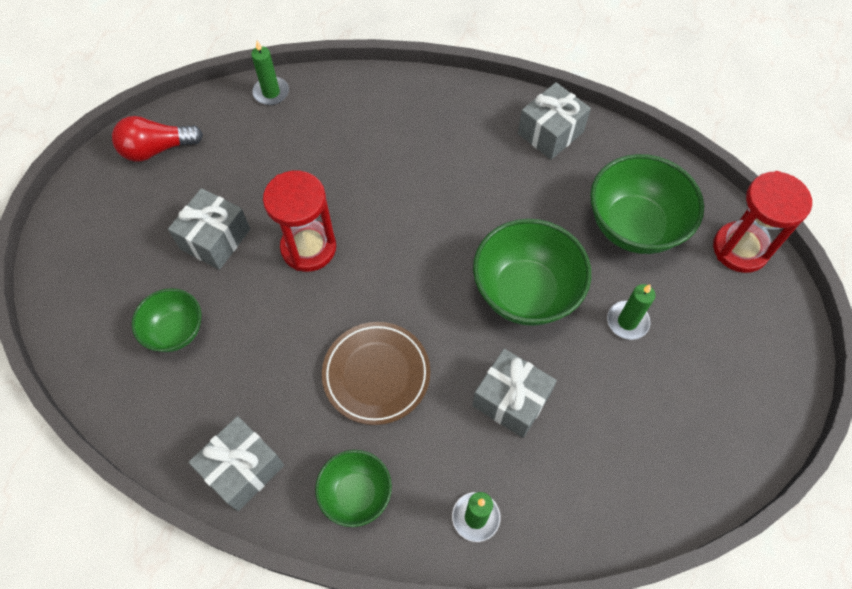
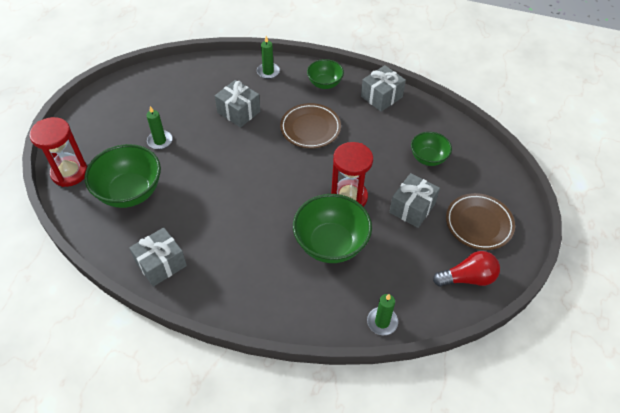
camera: 175 degrees left, 10 degrees down
green bowl [473,219,591,326] -> green bowl moved to [293,194,372,263]
none -> brown plate [446,193,515,250]

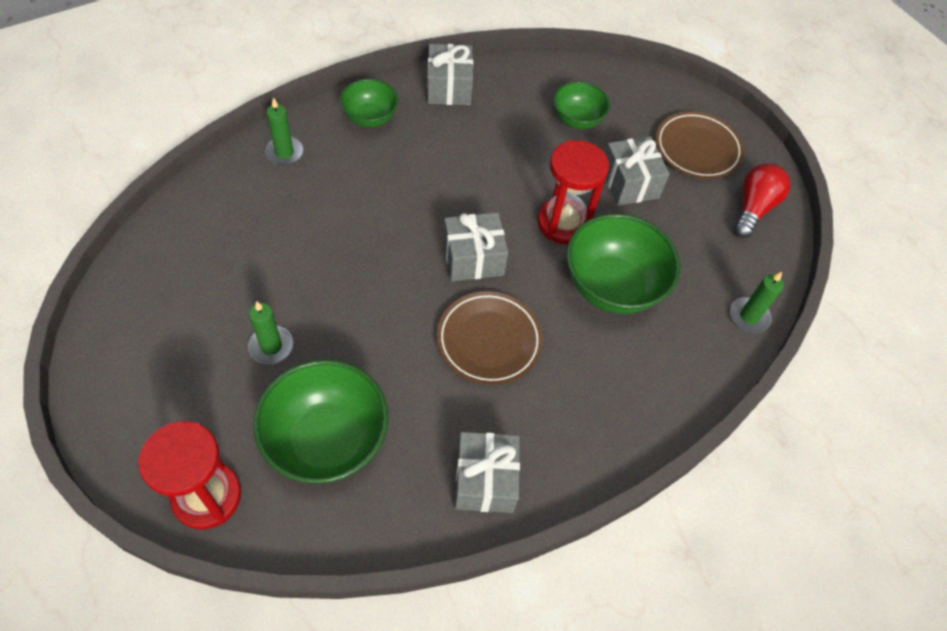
camera: 55 degrees left, 5 degrees up
grey gift [215,80,260,128] -> grey gift moved to [443,212,508,281]
brown plate [280,103,341,148] -> brown plate moved to [437,291,543,385]

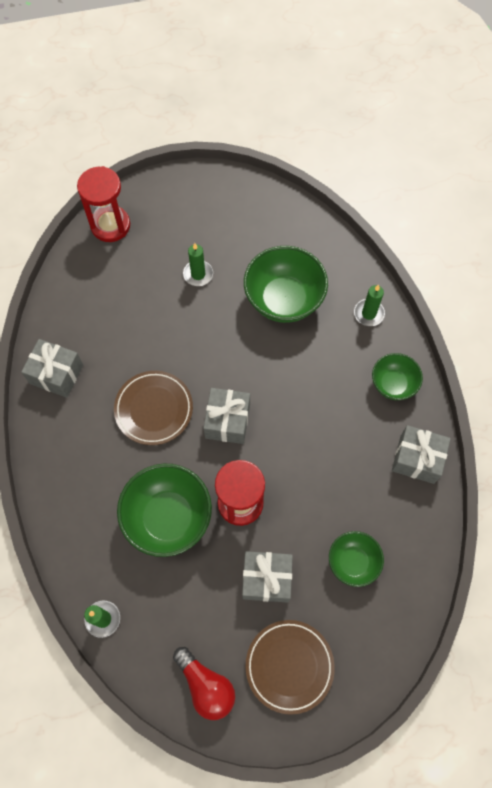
camera: 115 degrees right, 10 degrees up
green bowl [253,359,389,484] -> green bowl moved to [244,246,328,323]

